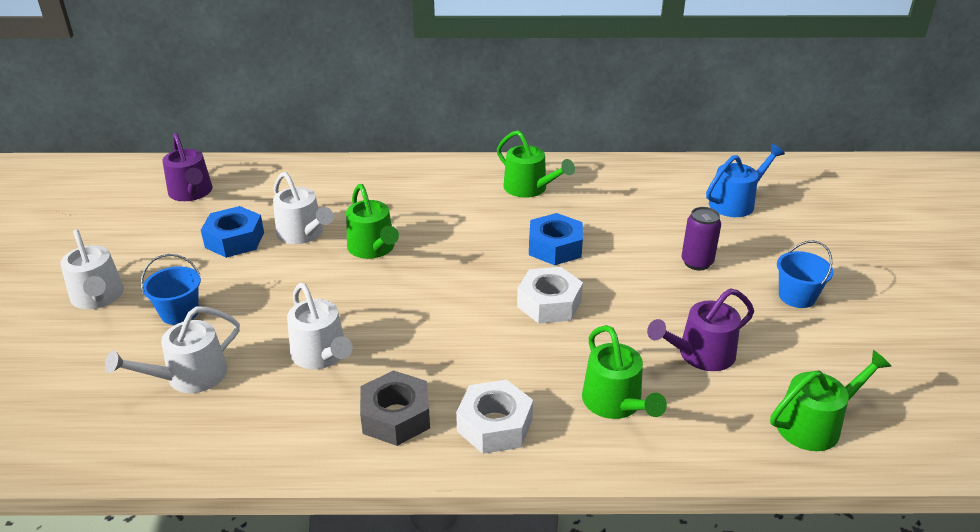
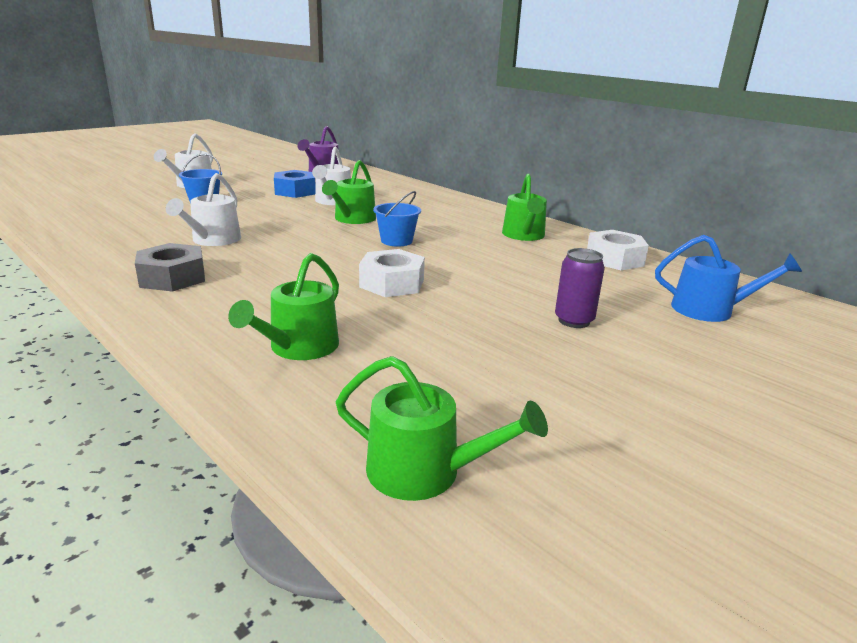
camera: 45 degrees right, 10 degrees down
white watering can [105,306,240,393] -> none
white nut [456,380,533,454] -> white nut moved to [587,230,649,270]
blue nut [529,213,583,265] -> none
purple watering can [647,288,754,371] -> none
blue bucket [777,240,834,308] -> blue bucket moved to [373,191,421,246]

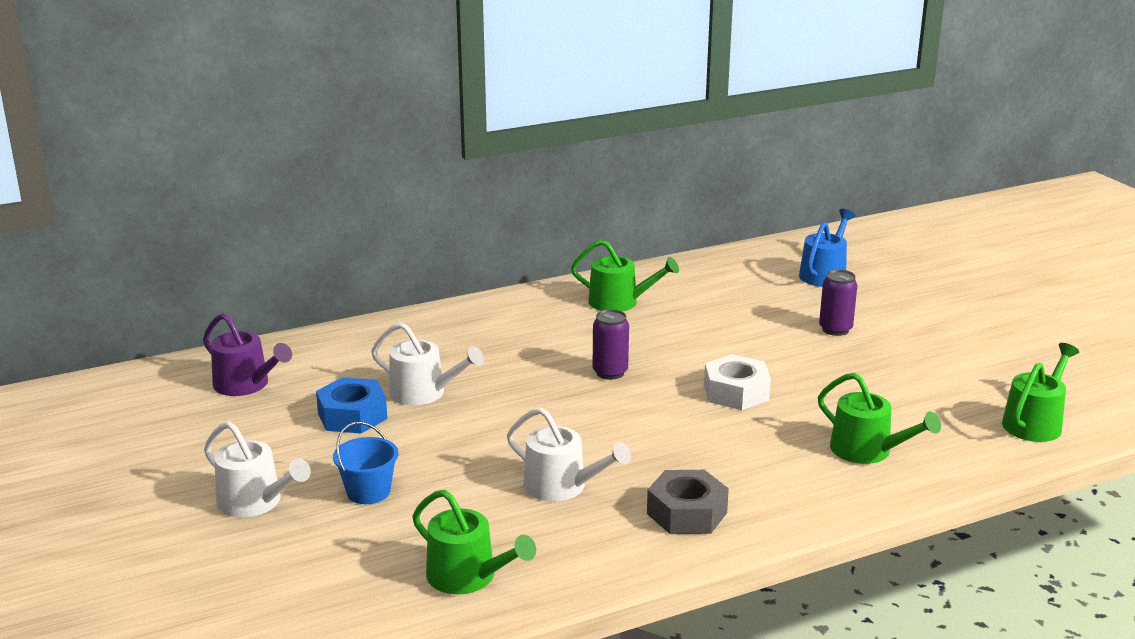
camera: 70 degrees left, 0 degrees up
green watering can [322,160,376,224] -> green watering can moved to [412,489,536,594]
blue bucket [373,191,421,246] -> purple can [593,309,629,380]
white nut [587,230,649,270] -> none

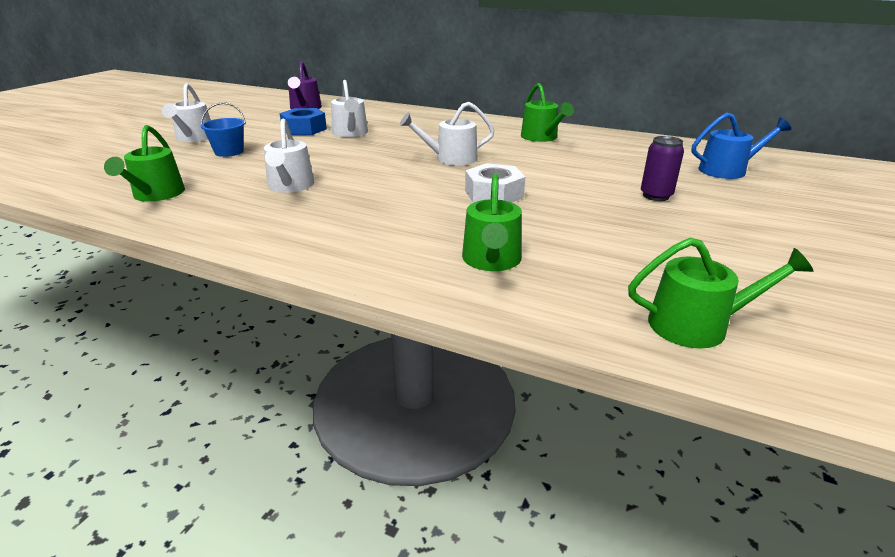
camera: 50 degrees right, 5 degrees up
purple can [593,309,629,380] -> white watering can [400,102,495,166]
grey nut [647,470,729,534] -> none

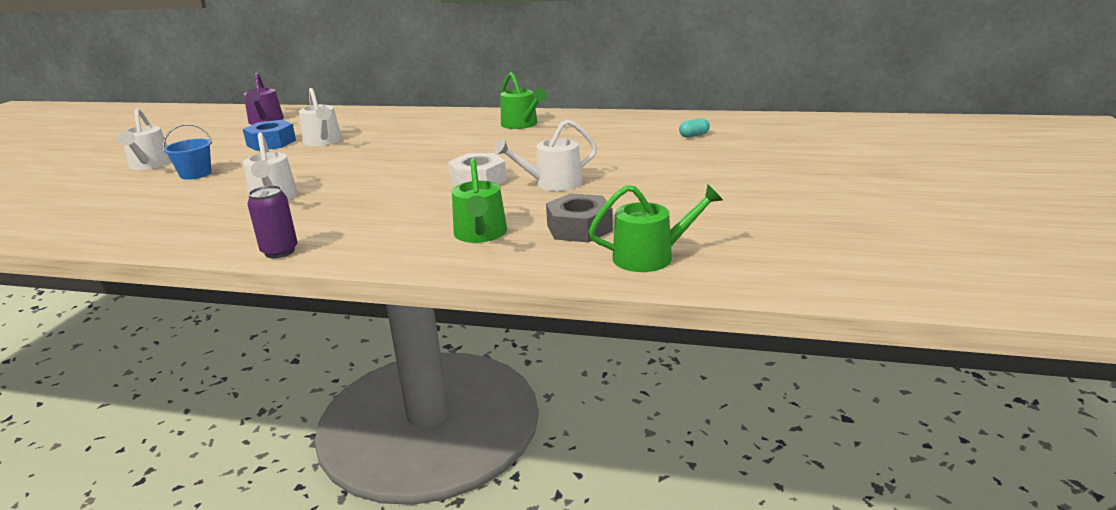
camera: 10 degrees left, 5 degrees down
green watering can [104,125,185,202] -> none
white watering can [400,102,495,166] -> white watering can moved to [494,119,597,191]
purple can [641,136,684,201] -> purple can moved to [247,185,298,258]
blue watering can [692,113,791,179] -> turquoise capsule [679,118,710,137]
none -> grey nut [546,193,613,242]

